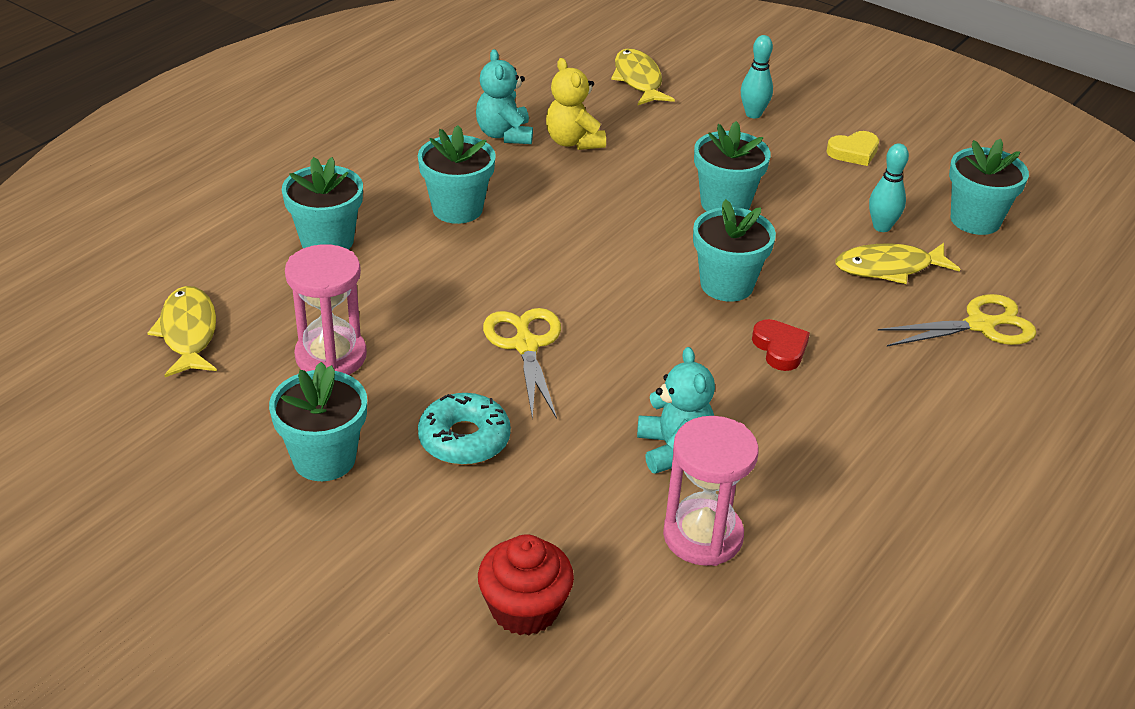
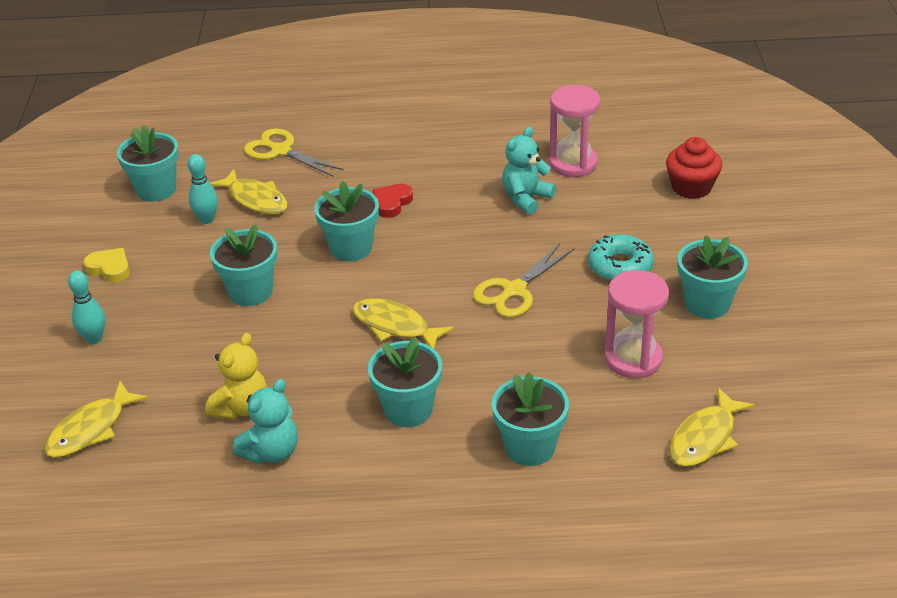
camera: 125 degrees left, 0 degrees up
none -> yellow fish [352,298,454,349]

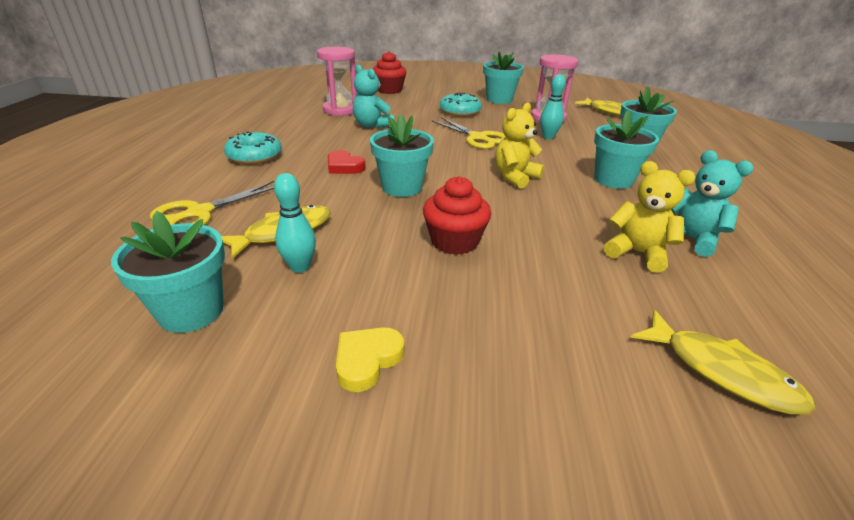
camera: 85 degrees left, 5 degrees down
turquoise bowling pin [68,271,105,344] -> turquoise bowling pin moved to [540,75,566,139]
turquoise flower pot [210,225,277,306] -> red cupcake [423,176,491,255]
yellow fish [352,298,454,349] -> yellow teddy bear [495,103,544,189]
none -> turquoise donut [224,131,282,164]

